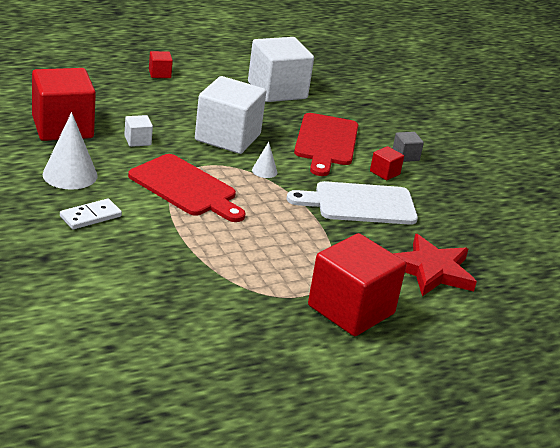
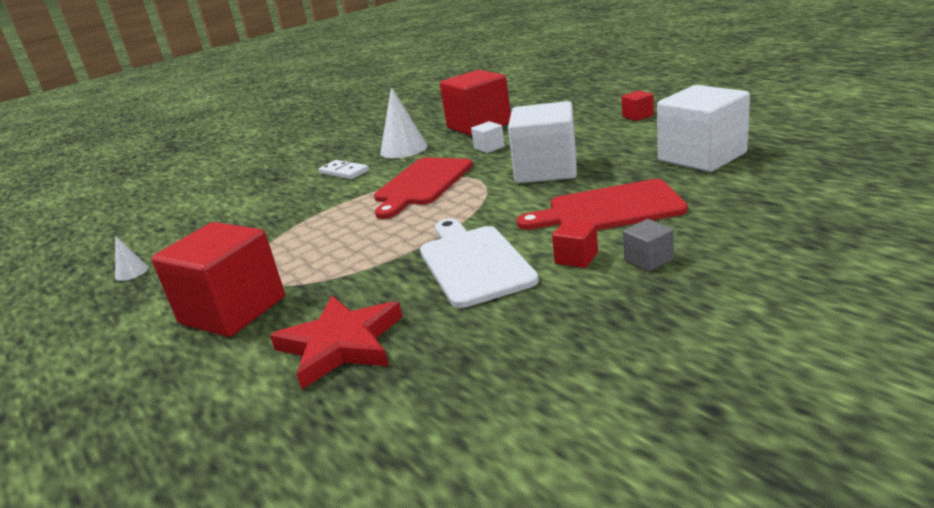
camera: 85 degrees right, 5 degrees down
white cone [252,142,278,178] -> white cone moved to [115,236,148,281]

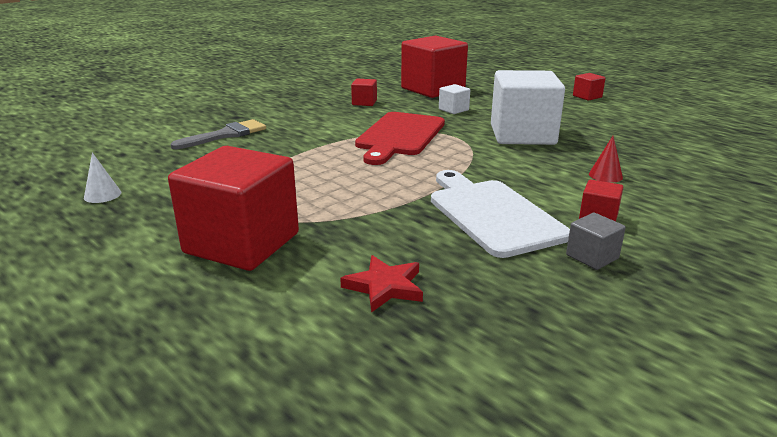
camera: 10 degrees left, 0 degrees up
red star [270,296,402,389] -> red star [340,255,423,313], size x0.59
white domino [319,160,369,179] -> none
white cone [380,87,427,158] -> red cube [351,79,377,106]
red cutting board [517,179,688,230] -> red cone [589,136,623,183]
grey cube [623,219,674,272] -> grey cube moved to [566,213,626,270]
white cube [657,85,750,172] -> none
none -> grey brush [171,119,266,149]

